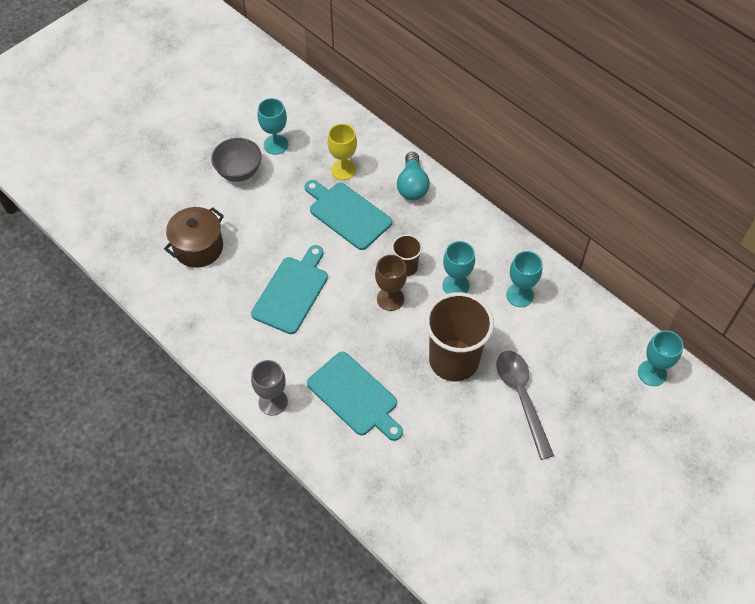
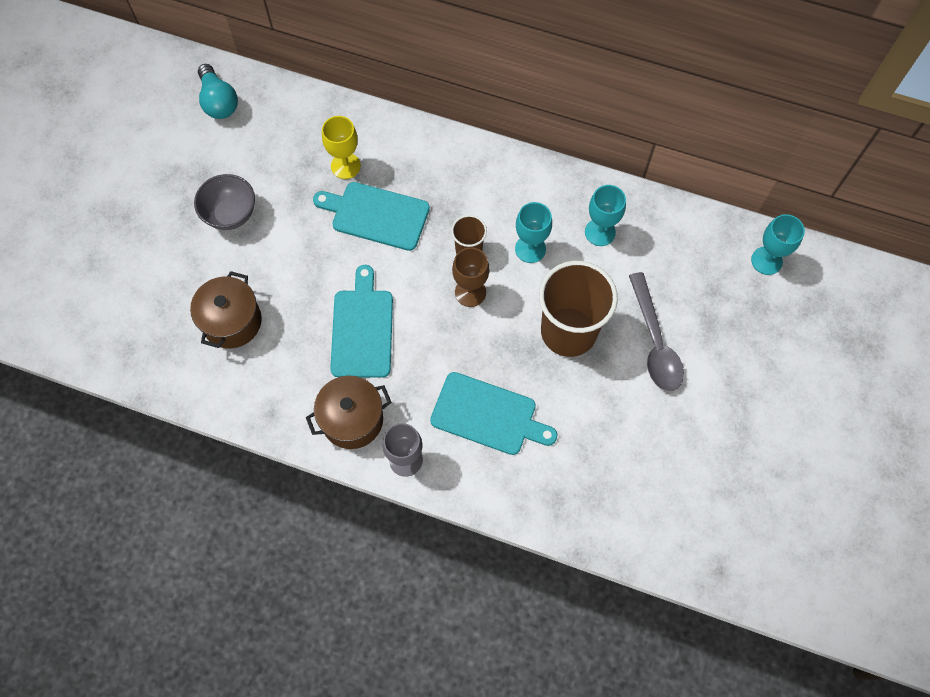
camera: 25 degrees left, 10 degrees up
turquoise goblet [258,98,288,155] -> none
turquoise light bulb [397,152,430,200] -> turquoise light bulb moved to [198,64,238,119]
grey spoon [497,351,554,460] -> grey spoon turned 150 degrees counterclockwise [629,272,684,391]
none -> brown pot [306,376,392,449]

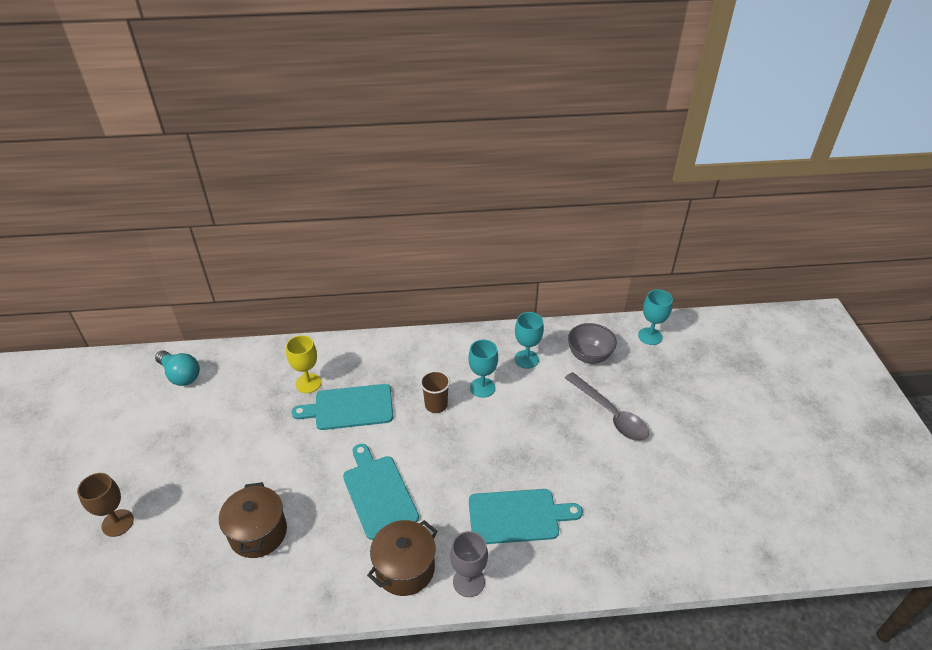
camera: 25 degrees left, 25 degrees down
grey bowl [194,174,255,230] -> grey bowl moved to [568,323,617,364]
brown goblet [452,247,489,307] -> brown goblet moved to [77,473,134,537]
brown cup [539,261,618,357] -> none

